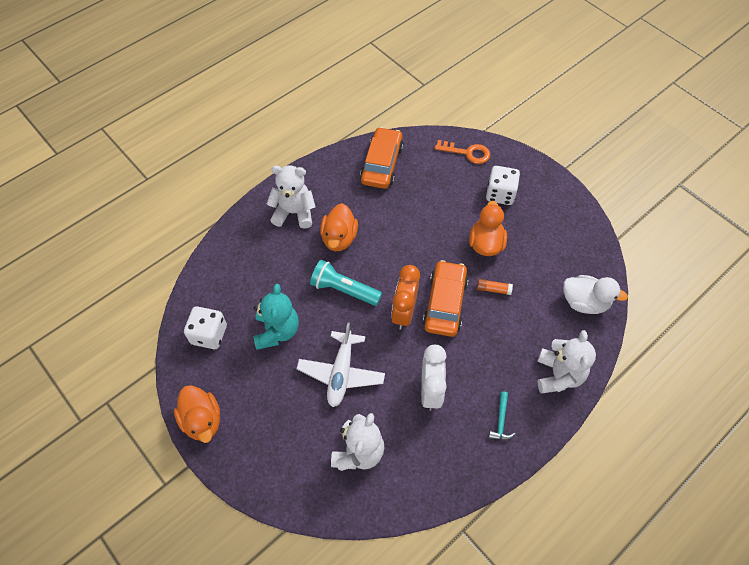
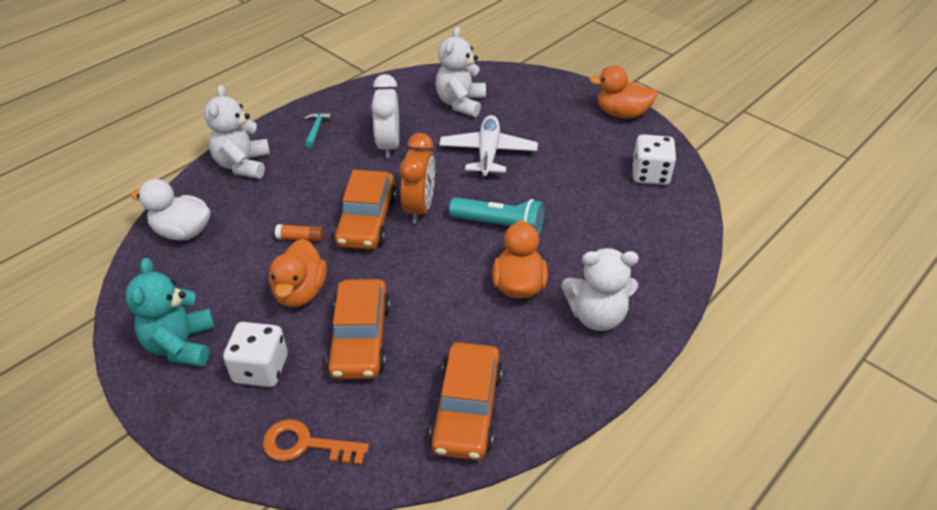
camera: 175 degrees right, 15 degrees down
orange duck [174,385,220,443] -> orange duck turned 45 degrees counterclockwise [589,65,658,119]
turquoise teddy bear [253,284,299,350] -> turquoise teddy bear moved to [125,258,215,367]
none -> orange car [326,279,391,379]

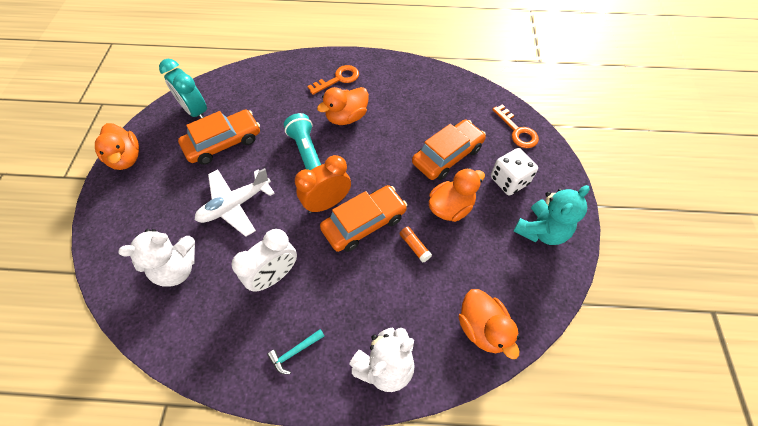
camera: 130 degrees left, 15 degrees up
white duck [131,179,210,241] -> orange duck [459,289,520,359]
orange car [429,342,503,461] -> orange car moved to [178,110,260,165]
white teddy bear [562,248,639,331] -> orange key [308,65,359,95]
white dice [632,134,676,185] -> turquoise clock [159,59,207,118]

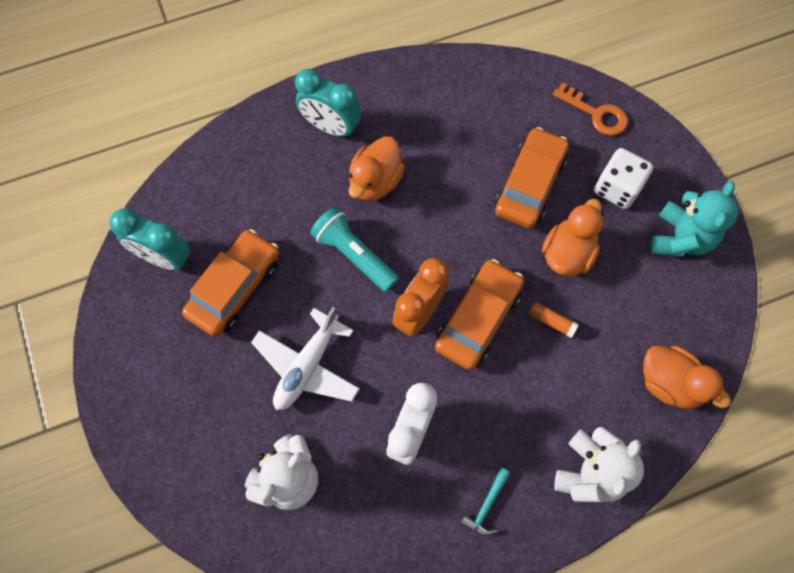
camera: 25 degrees left, 10 degrees up
orange duck [95,123,139,170] -> none
orange key [308,65,359,95] -> turquoise clock [295,69,361,138]

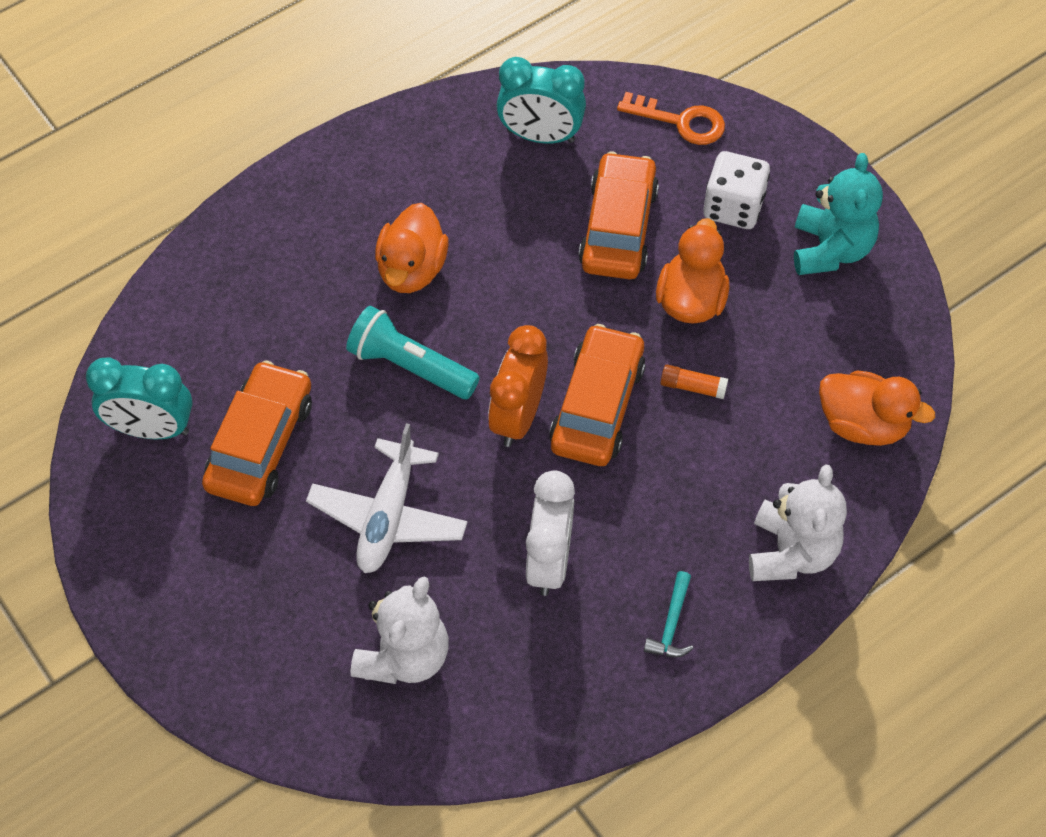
camera: 15 degrees left, 10 degrees down
turquoise clock [295,69,361,138] -> turquoise clock moved to [496,57,586,144]

